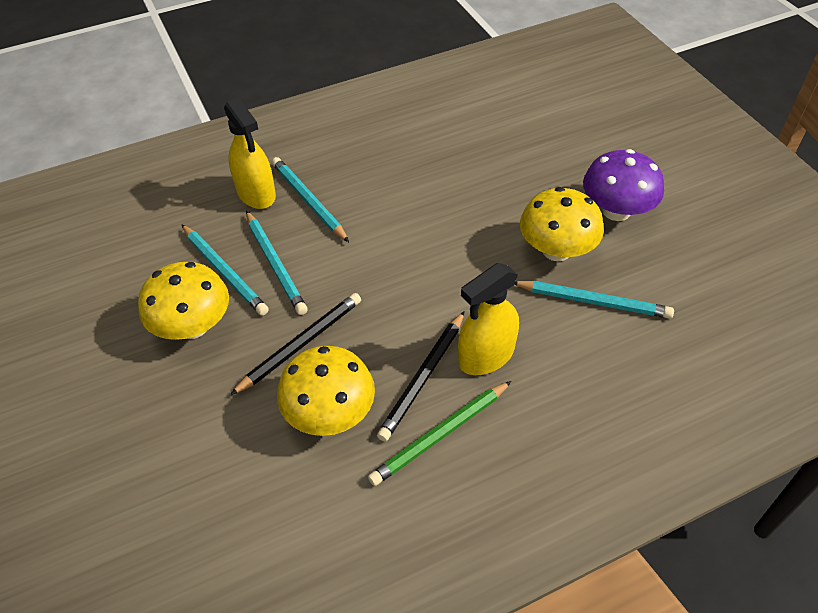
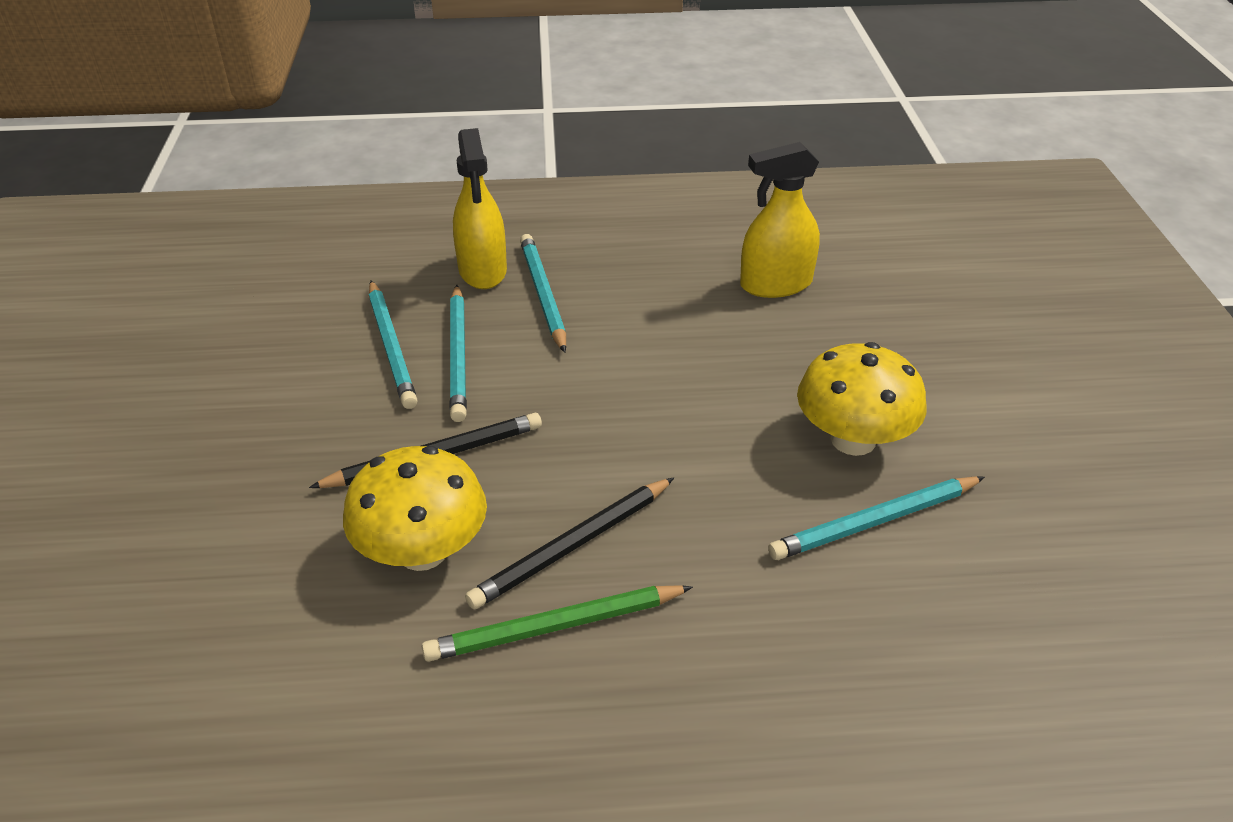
camera: 20 degrees right, 10 degrees down
yellow mushroom [138,262,229,340] -> none
yellow spray bottle [458,263,519,375] -> yellow spray bottle moved to [740,142,820,298]
turquoise pencil [514,281,674,319] -> turquoise pencil turned 120 degrees clockwise [768,476,985,560]
purple mushroom [583,149,664,221] -> none

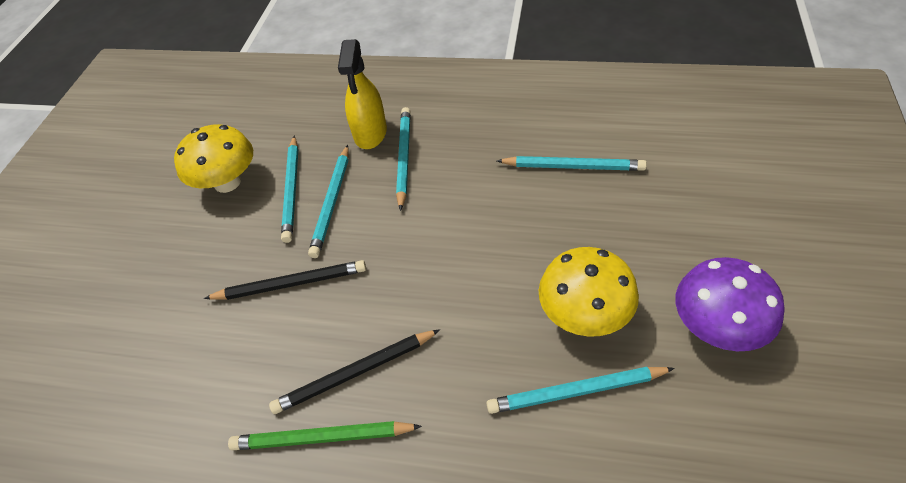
camera: 20 degrees right, 10 degrees up
yellow mushroom [343,446,487,571] -> yellow mushroom moved to [174,124,253,193]
yellow spray bottle [740,142,820,298] -> turquoise pencil [497,156,647,171]
none -> purple mushroom [676,257,785,351]

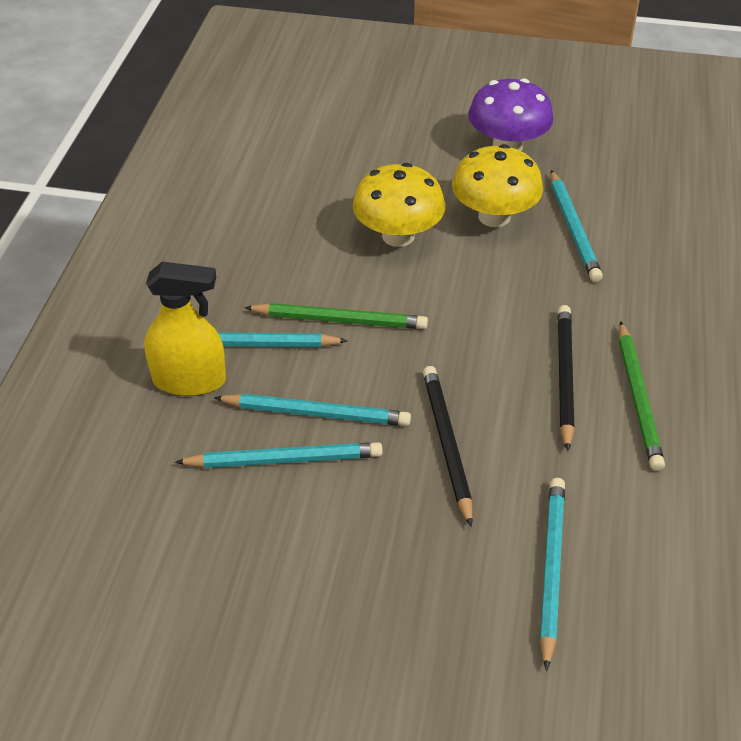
camera: 95 degrees left, 5 degrees down
yellow mushroom [174,124,253,193] -> yellow mushroom moved to [353,163,445,247]
black pencil [269,329,440,414] -> black pencil turned 150 degrees counterclockwise [558,305,575,451]
turquoise pencil [497,156,647,171] -> turquoise pencil moved to [540,478,565,671]
none -> green pencil [244,303,428,329]

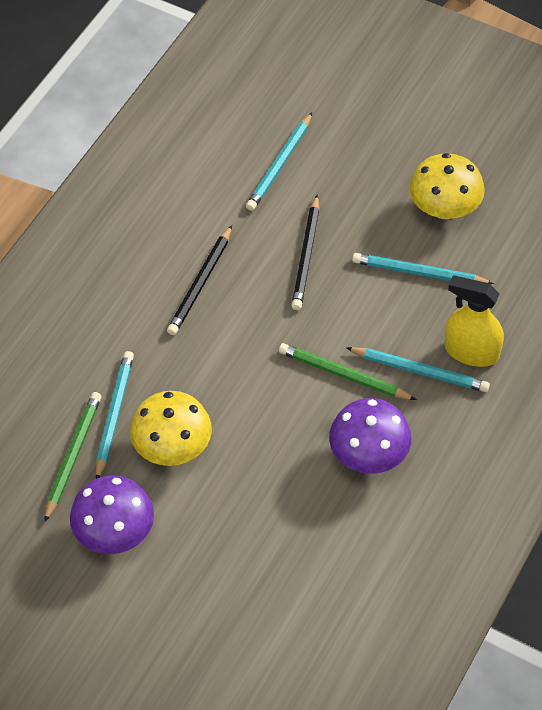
camera: 160 degrees left, 10 degrees up
turquoise pencil [214,394,411,426] -> none
yellow mushroom [353,163,445,247] -> yellow mushroom moved to [409,153,485,219]
green pencil [619,321,665,471] -> green pencil moved to [44,392,102,522]
none -> purple mushroom [329,398,411,474]

